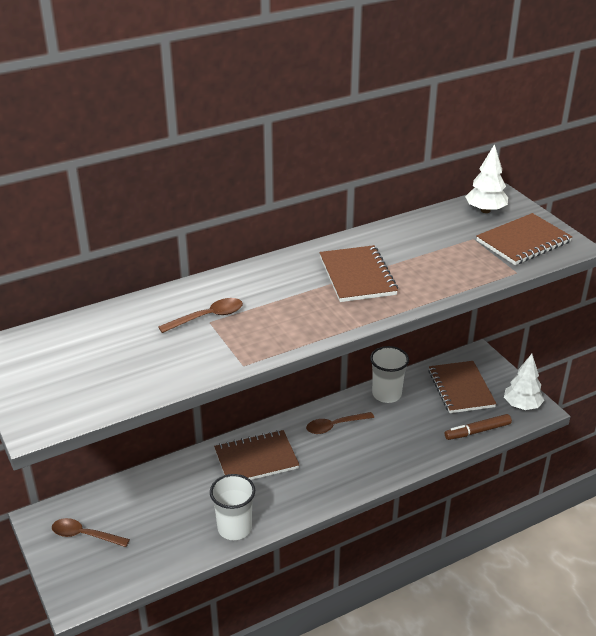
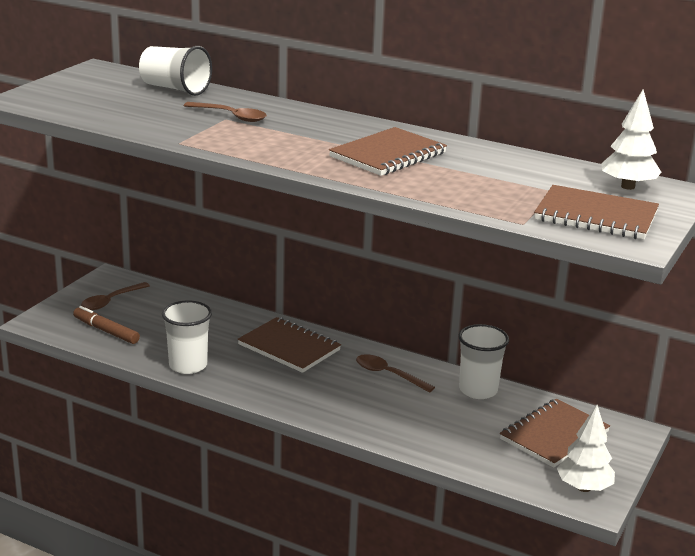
camera: 55 degrees right, 10 degrees down
brown spoon [52,518,130,547] -> brown spoon turned 120 degrees counterclockwise [81,282,150,310]
brown marker [445,414,512,440] -> brown marker moved to [73,306,140,344]
none -> white cup [139,46,212,96]

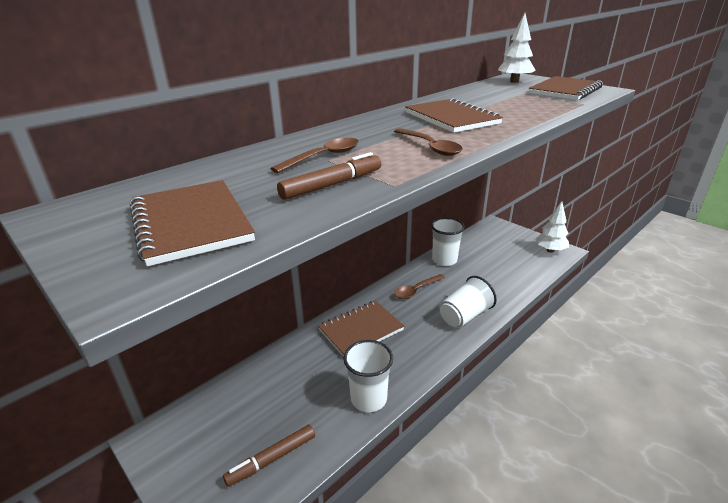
camera: 70 degrees left, 5 degrees up
brown spoon [81,282,150,310] -> brown spoon moved to [394,128,463,156]
white cup [139,46,212,96] -> white cup moved to [440,276,497,328]
brown notebook [500,399,610,468] -> brown notebook moved to [130,180,255,266]
none -> brown marker [277,152,381,200]

